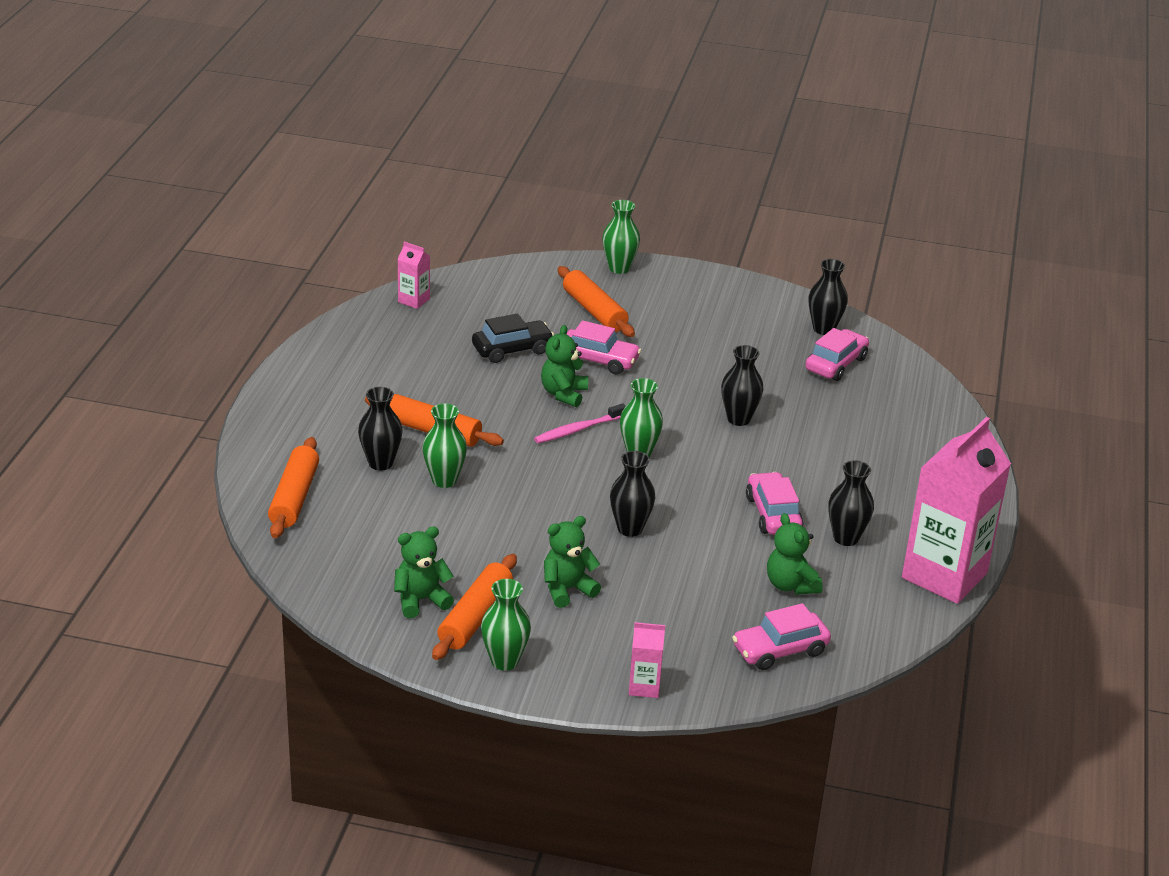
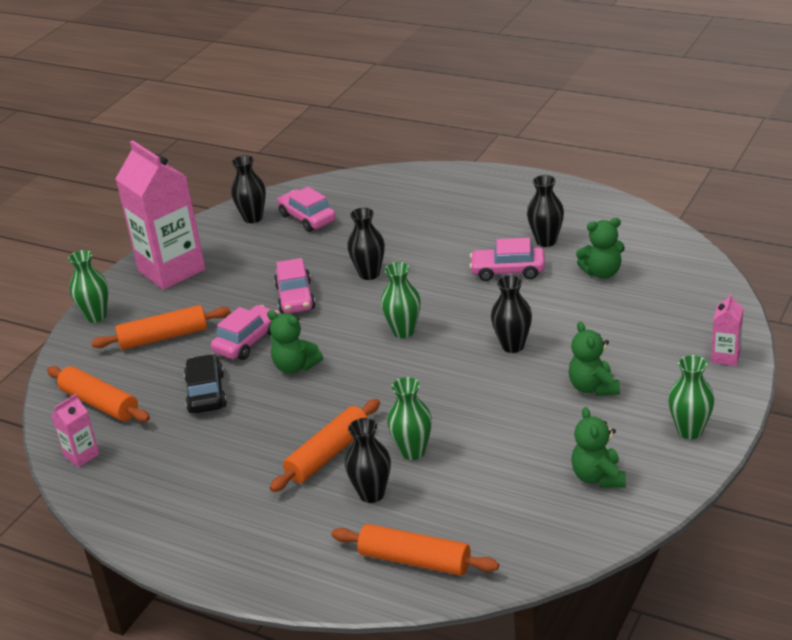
camera: 70 degrees left, 0 degrees up
orange rolling pin [432,554,517,660] -> orange rolling pin moved to [47,366,150,422]
pink toothbrush [534,403,626,443] -> none
pink car [732,603,831,670] -> pink car moved to [274,258,316,314]
pink carton [902,417,1011,604] -> pink carton moved to [116,140,206,290]

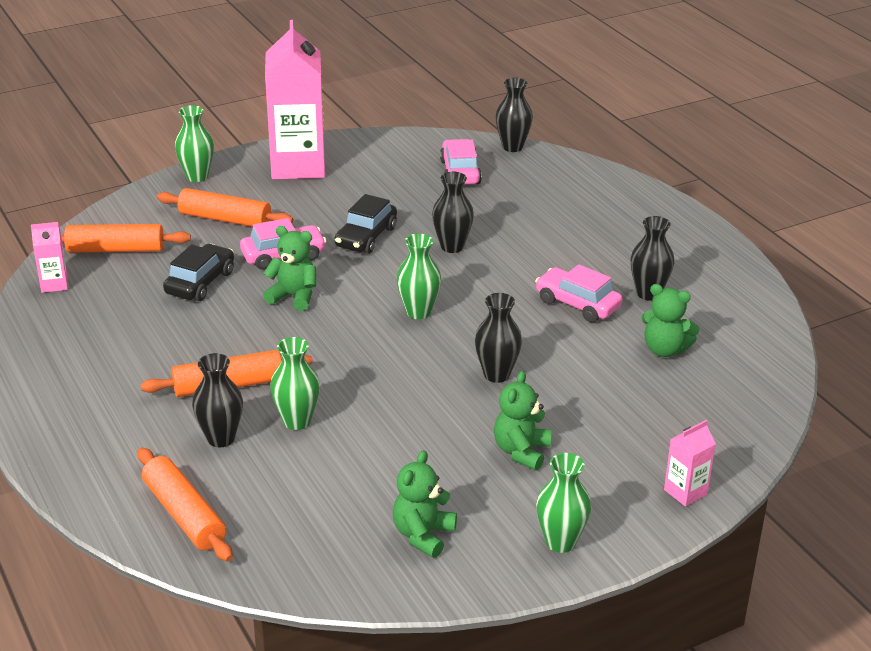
camera: 30 degrees right, 0 degrees up
orange rolling pin [47,366,150,422] -> orange rolling pin turned 75 degrees counterclockwise [61,224,191,253]
black vase [231,155,266,223] -> black vase moved to [495,78,533,152]
green teddy bear [267,310,323,374] -> green teddy bear turned 135 degrees clockwise [263,226,316,311]
pink car [274,258,316,314] -> black car [335,194,397,254]

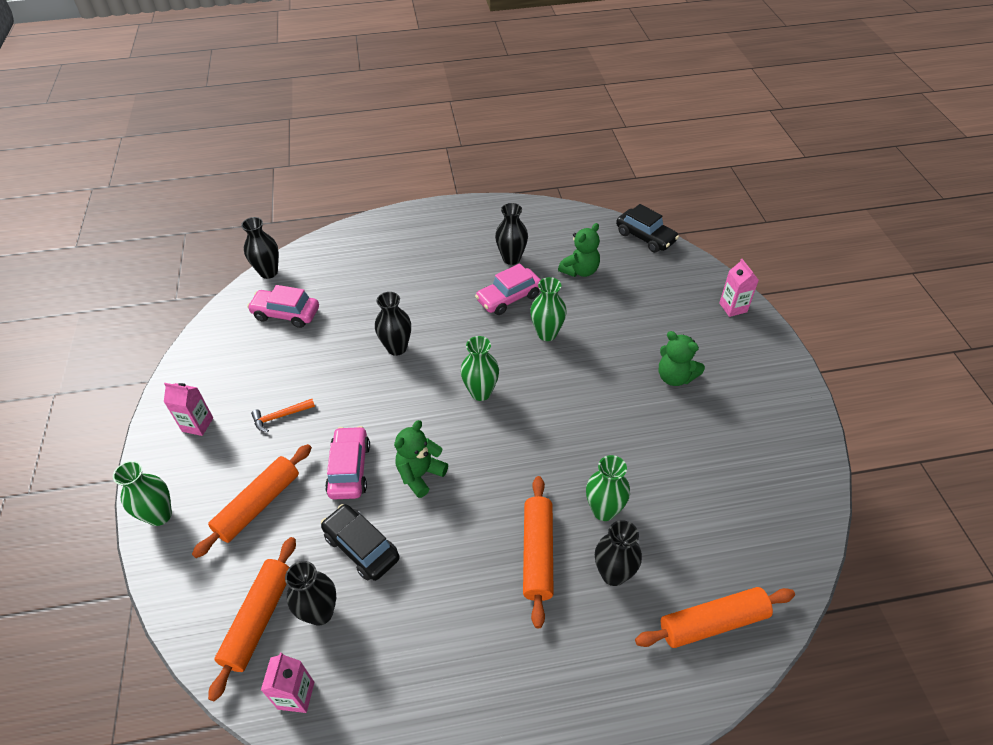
camera: 70 degrees left, 15 degrees up
pink carton [265,20,325,179] -> pink carton [164,383,213,436], size x0.43
black car [335,194,397,254] -> black car moved to [616,204,679,253]
green teddy bear [393,450,457,558] -> none
black vase [475,293,522,383] -> black vase moved to [285,561,336,626]
green vase [536,453,591,553] -> green vase moved to [530,277,566,341]
none -> orange hammer [251,399,315,432]

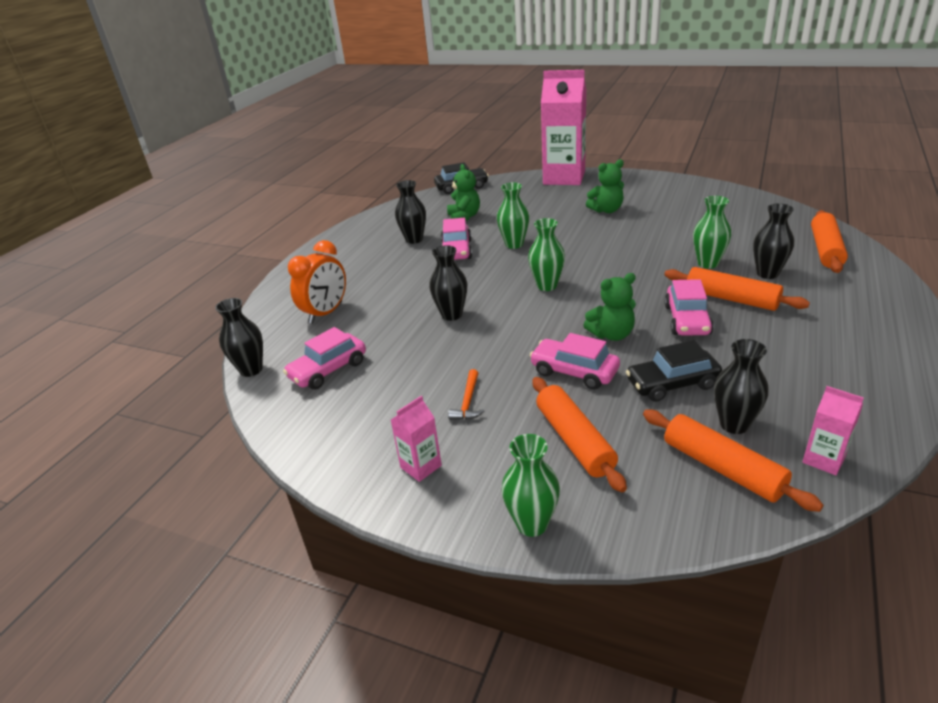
camera: 55 degrees left, 15 degrees down
green teddy bear [394,420,448,498] -> green teddy bear turned 90 degrees counterclockwise [583,273,636,341]
pink carton [719,259,759,317] -> pink carton [541,70,586,185], size x2.31
none -> orange clock [288,240,346,324]
none -> pink car [664,279,713,336]

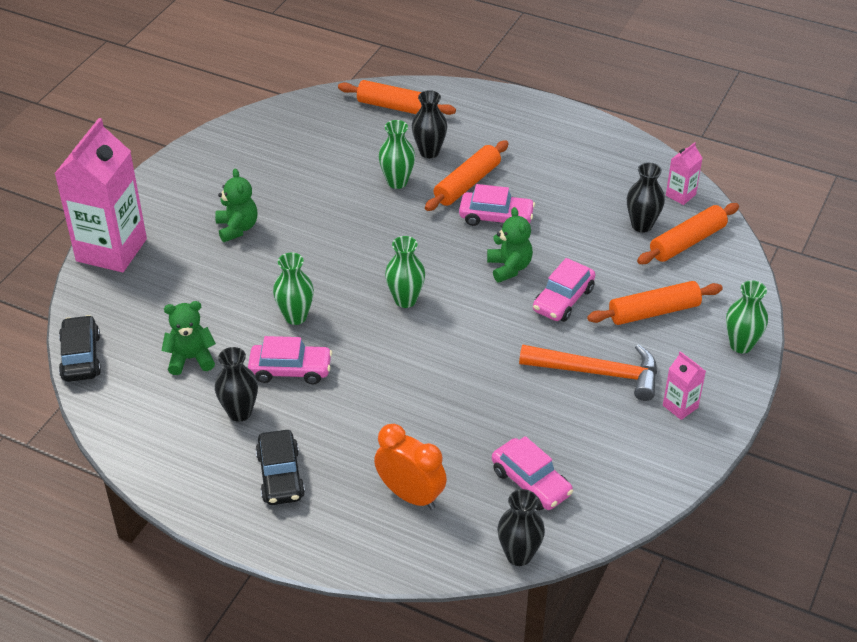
camera: 90 degrees left, 10 degrees up
black vase [429,245,468,321] -> none
orange hammer [448,369,484,420] -> orange hammer [519,344,657,401], size x2.08
black car [626,340,722,402] -> black car moved to [256,430,305,505]

